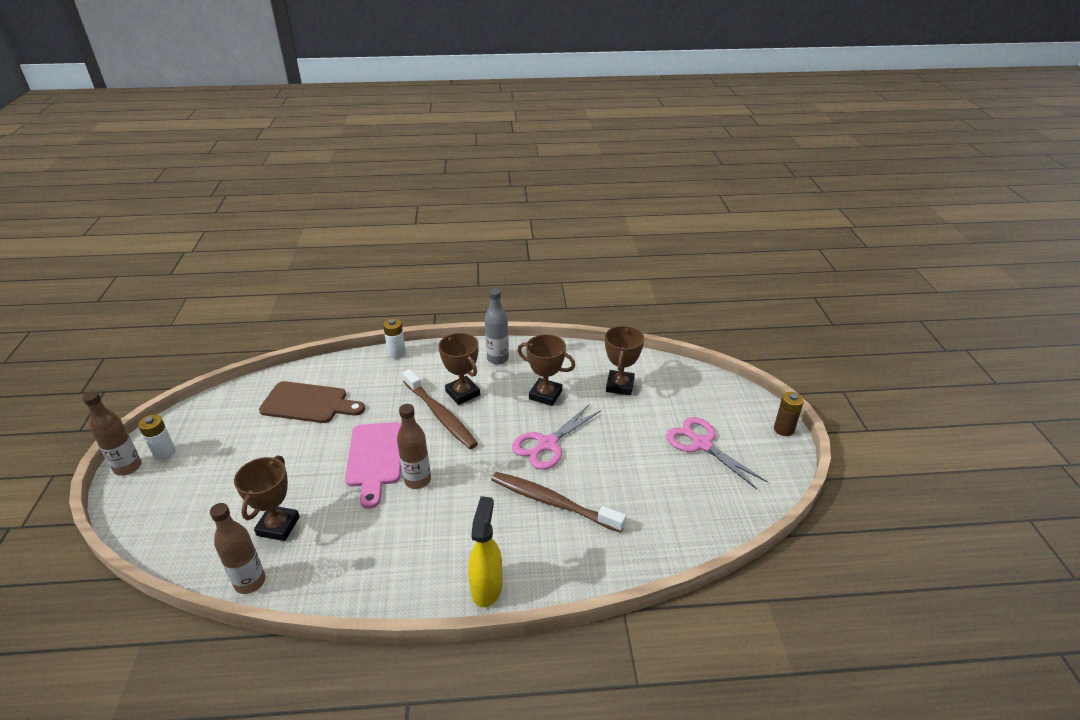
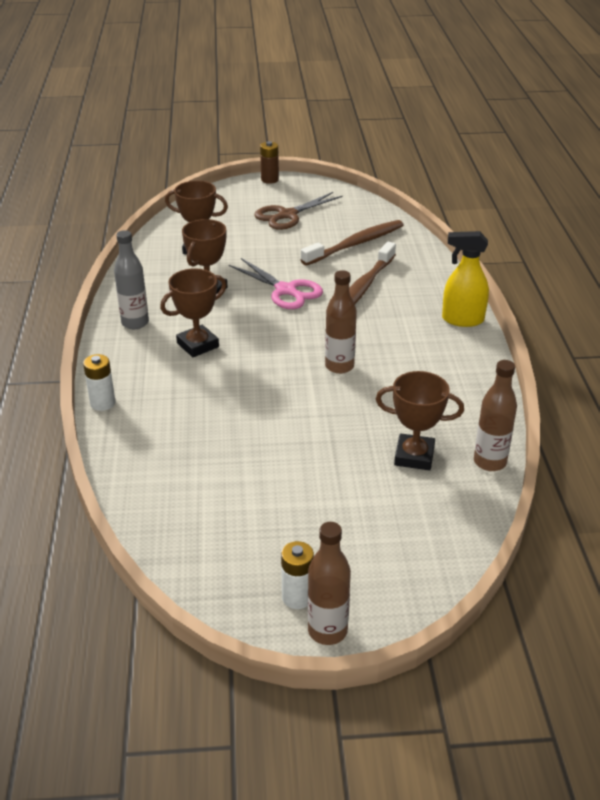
camera: 90 degrees left, 0 degrees up
brown cutting board [259,381,365,423] -> none
pink cutting board [345,422,402,509] -> none
brown toothbrush [402,369,478,449] -> brown toothbrush moved to [301,220,403,266]
pink scissors [666,417,768,489] -> brown scissors [254,192,343,230]

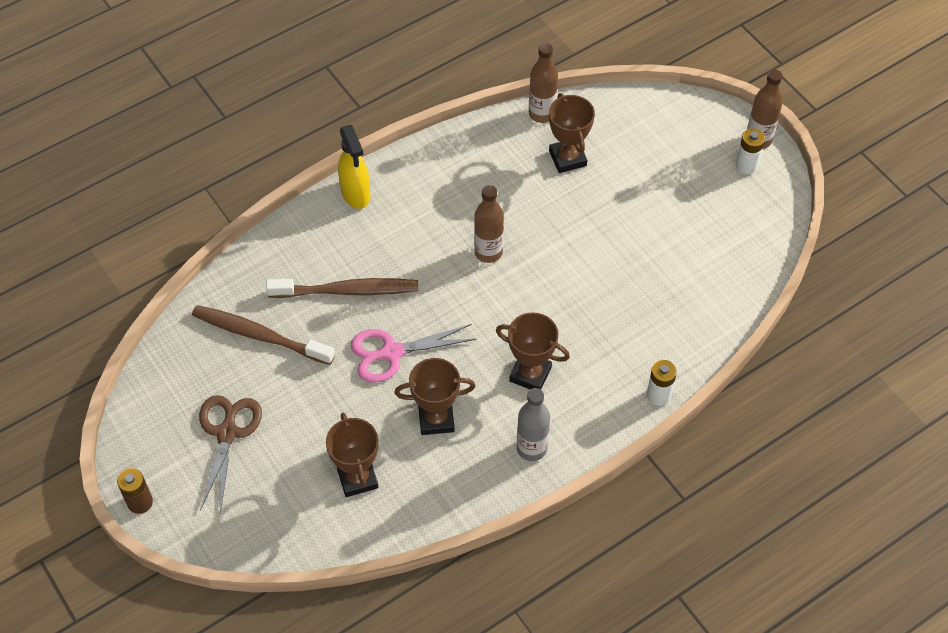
camera: 120 degrees left, 20 degrees up
pink scissors [229,258,323,309] -> pink scissors turned 120 degrees counterclockwise [351,324,477,383]
brown scissors [254,192,343,230] -> brown scissors turned 105 degrees counterclockwise [199,395,262,514]

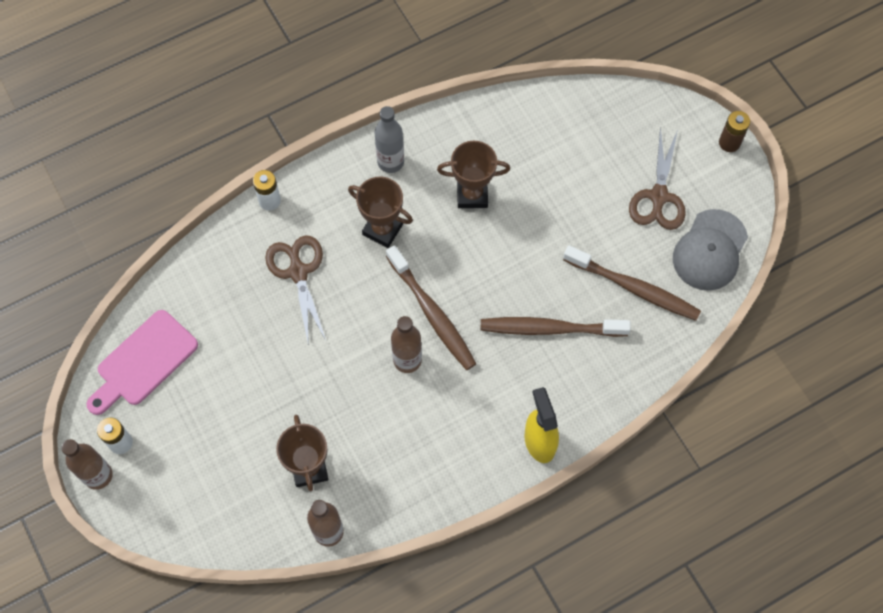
camera: 175 degrees left, 10 degrees up
brown trophy [326,413,379,497] -> none
pink scissors [351,324,477,383] -> none
none -> pink cutting board [86,310,198,415]
none -> brown scissors [265,235,326,346]
none -> brown toothbrush [386,245,476,370]
none -> grey cap [673,209,748,291]

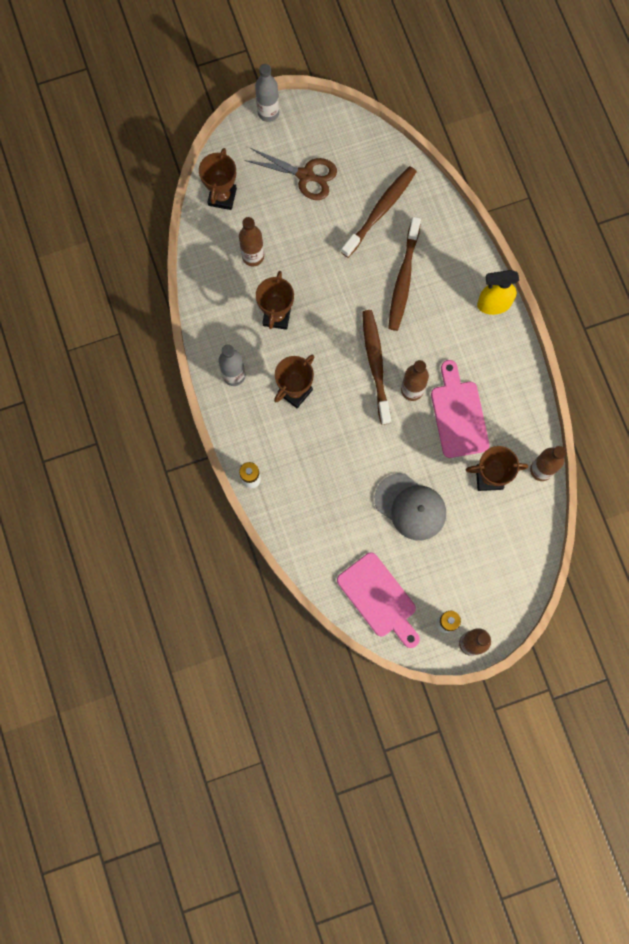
camera: 80 degrees left, 10 degrees up
brown scissors [265,235,326,346] -> none
brown toothbrush [386,245,476,370] -> brown toothbrush turned 75 degrees counterclockwise [362,310,391,425]
grey cap [673,209,748,291] -> grey cap moved to [375,473,446,540]
brown battery [719,111,750,152] -> grey bottle [255,64,279,122]
none -> brown trophy [199,148,237,210]
none -> brown bottle [239,217,264,267]
none -> pink cutting board [431,360,489,458]

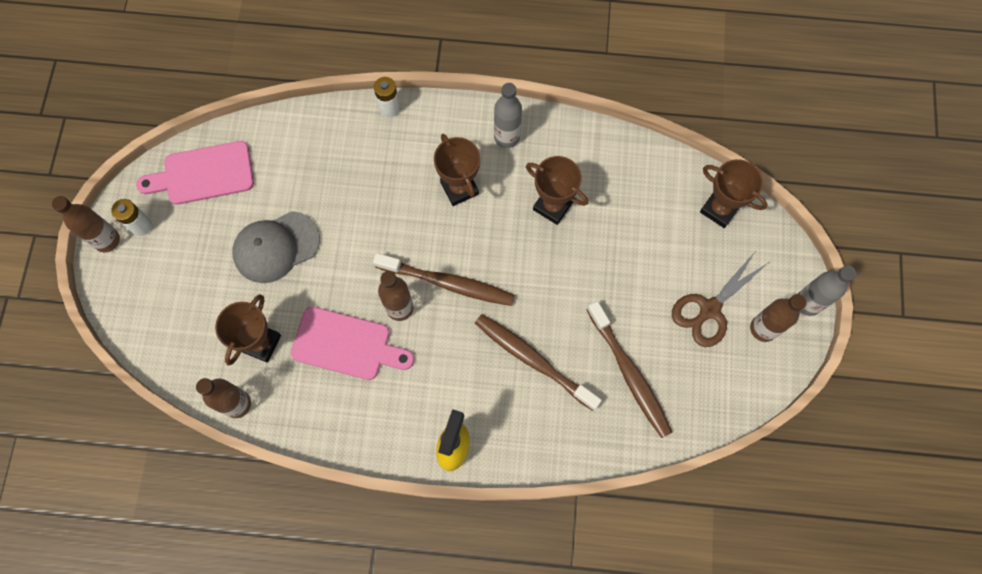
camera: 115 degrees right, 5 degrees down
brown bottle [239,217,264,267] -> brown bottle moved to [750,294,806,342]

